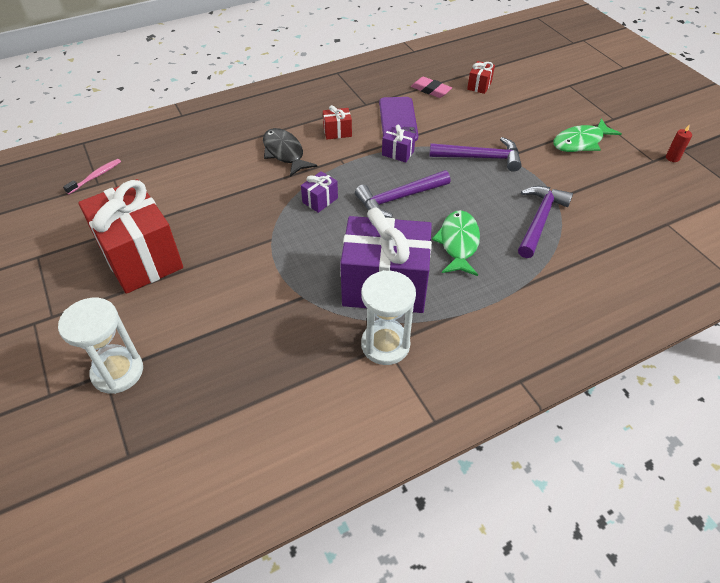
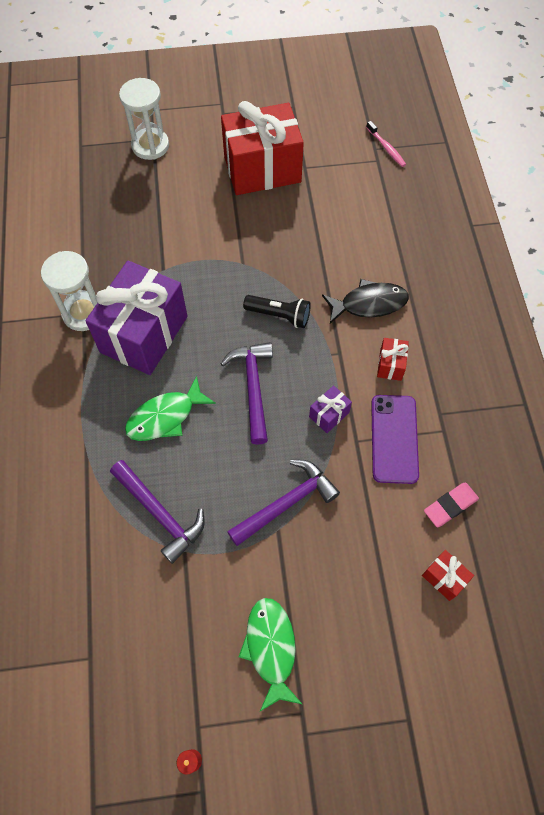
camera: 110 degrees right, 15 degrees up
purple gift [301,171,338,213] -> black flashlight [243,295,311,328]
purple phone [379,97,418,141] -> purple phone turned 75 degrees clockwise [371,395,419,484]
purple hammer [430,137,522,172] -> purple hammer turned 150 degrees counterclockwise [227,460,340,546]
green fish [432,210,480,276] -> green fish turned 120 degrees clockwise [125,376,216,441]

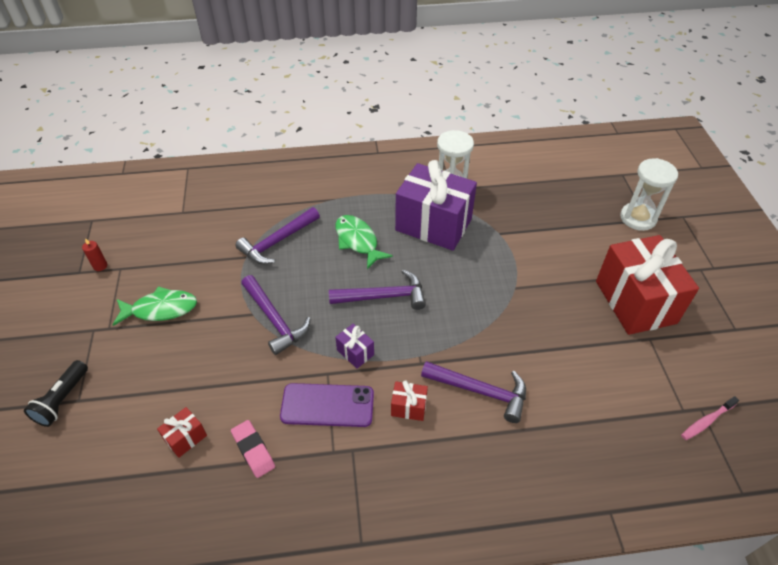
camera: 90 degrees right, 15 degrees down
black flashlight [243,295,311,328] -> black flashlight moved to [24,360,88,427]
black fish [322,279,409,324] -> purple hammer [421,361,526,423]

